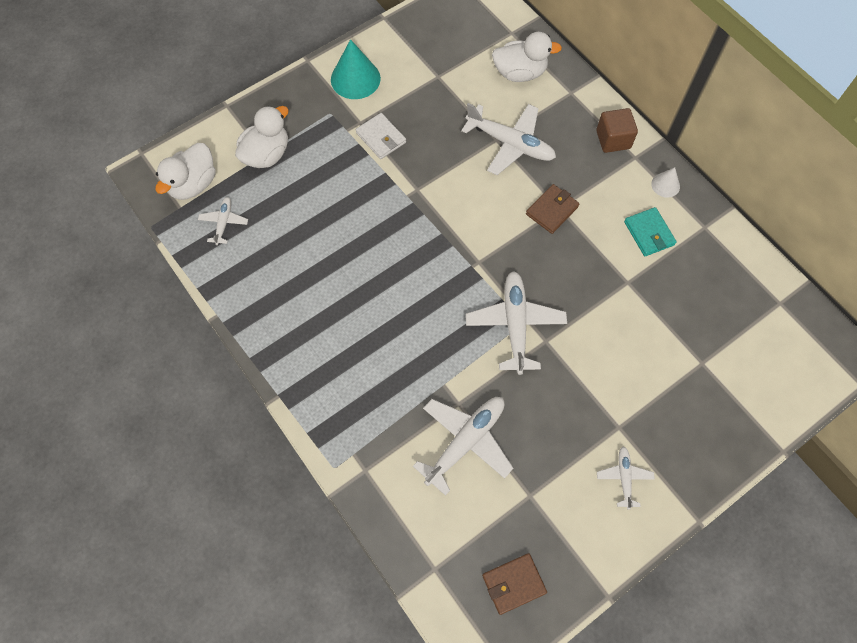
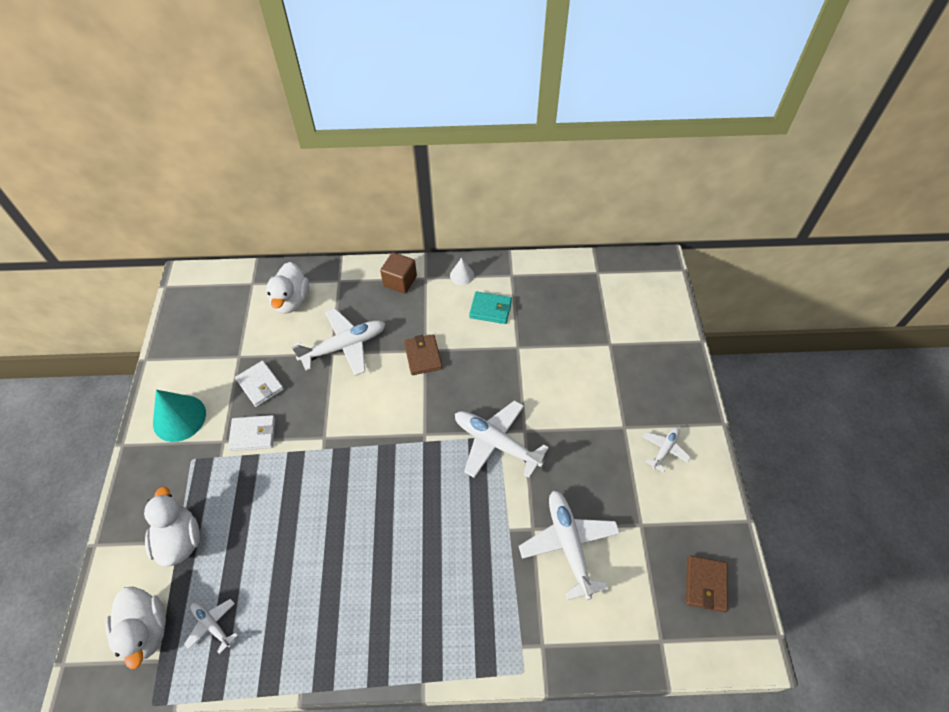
camera: 55 degrees left, 10 degrees down
white duck [492,32,562,82] -> white duck turned 150 degrees clockwise [266,262,309,314]
white plane [597,446,655,510] -> white plane turned 90 degrees clockwise [643,427,691,472]
none -> white wallet [235,360,284,407]

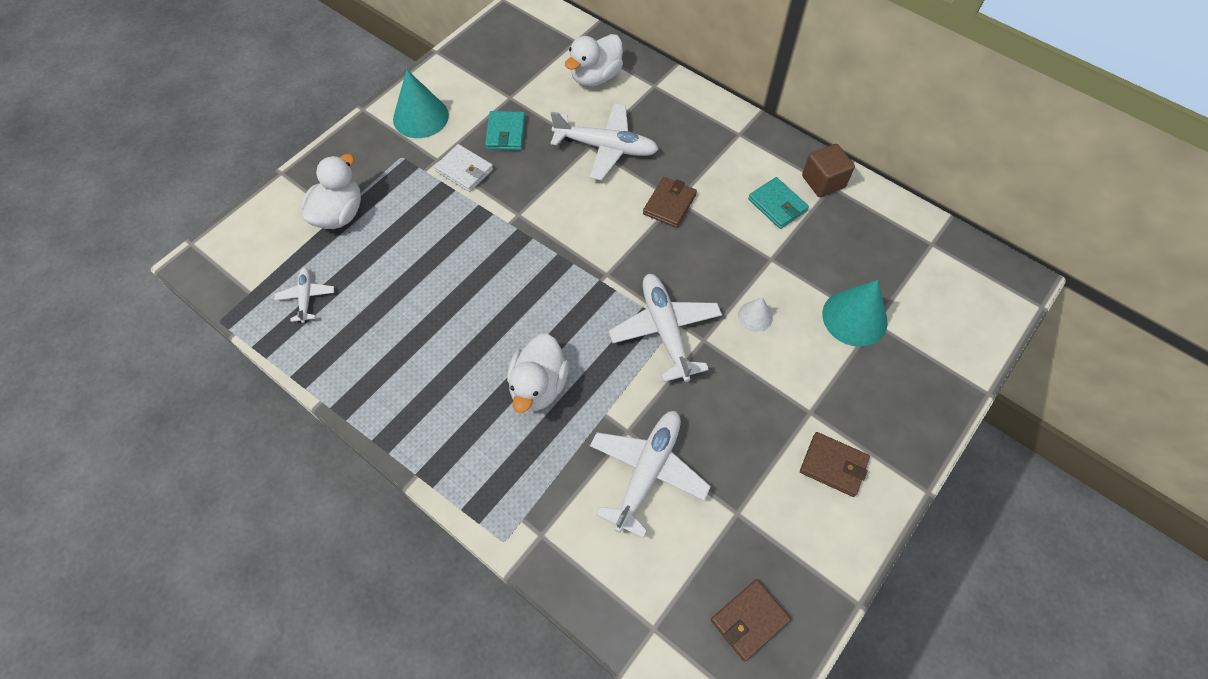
camera: 40 degrees right, 5 degrees up
white duck [105,587,166,669] -> white duck moved to [507,334,569,413]
white wallet [235,360,284,407] -> turquoise wallet [485,111,526,150]
brown cube [380,252,417,293] -> brown cube moved to [802,144,855,197]
white cone [450,258,474,285] -> white cone moved to [738,297,773,332]
white plane [643,427,691,472] -> brown wallet [800,432,870,497]
none -> turquoise cone [822,280,888,347]

